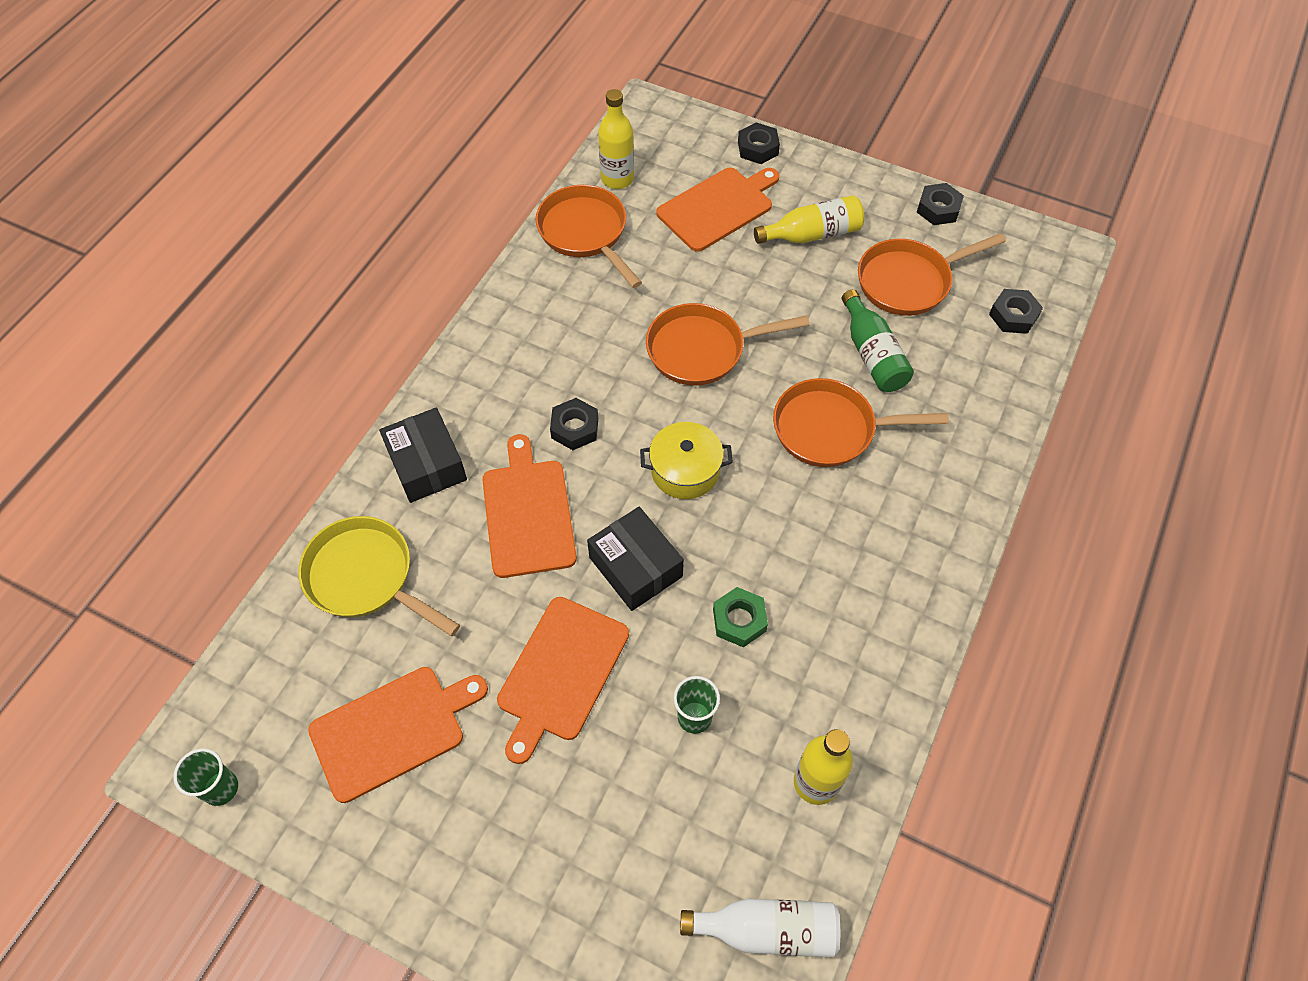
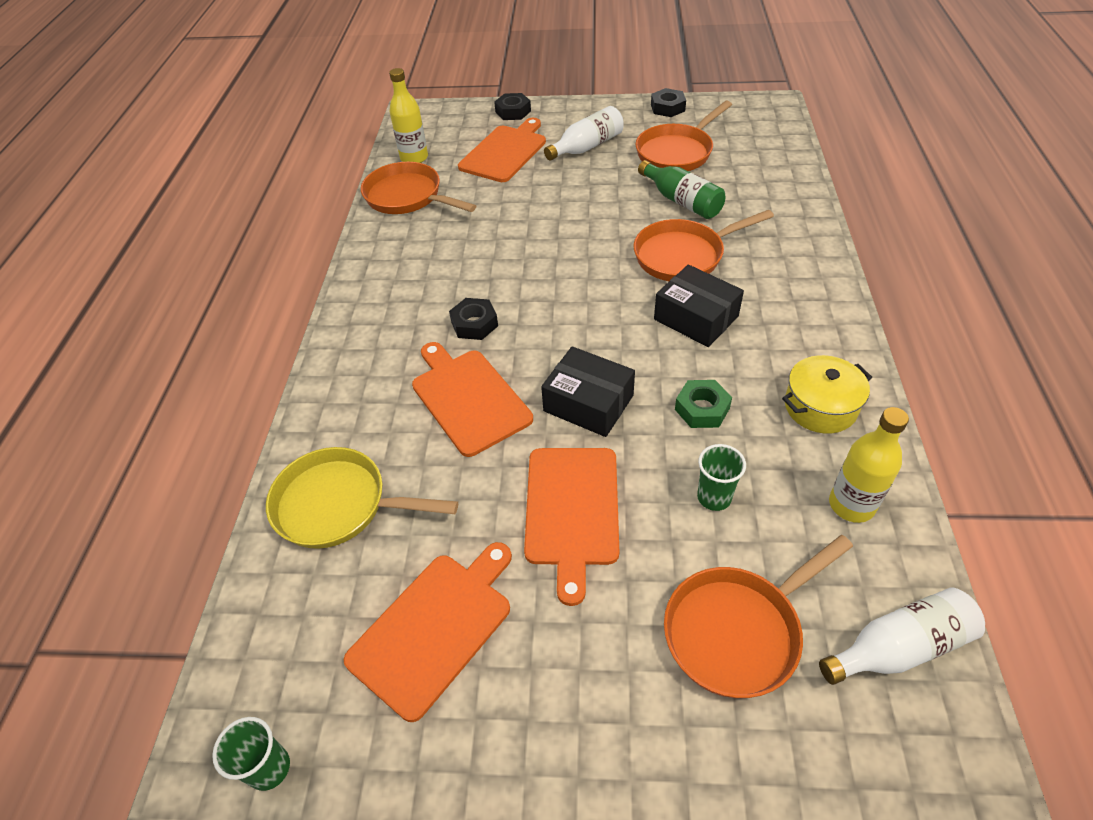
camera: 20 degrees left, 10 degrees down
black box [379,408,467,503] -> black box moved to [654,265,744,347]
yellow pot [640,422,733,499] -> yellow pot moved to [782,355,872,433]
orange pan [646,303,810,386] -> orange pan moved to [664,535,853,698]
yellow bottle [754,195,864,244] -> white bottle [544,106,624,161]
black nut [989,289,1043,334] -> none

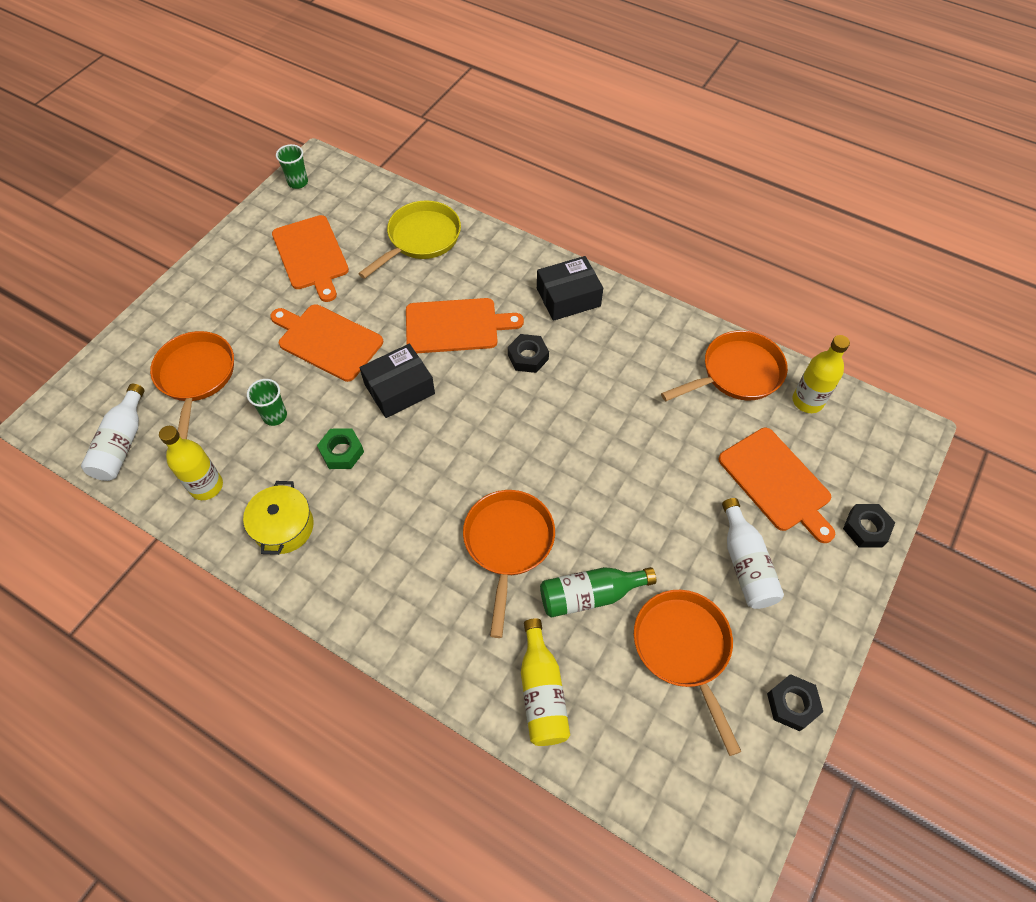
camera: 115 degrees right, 10 degrees up
black box [654,265,744,347] -> black box moved to [537,256,603,321]
none -> yellow bottle [521,618,570,746]

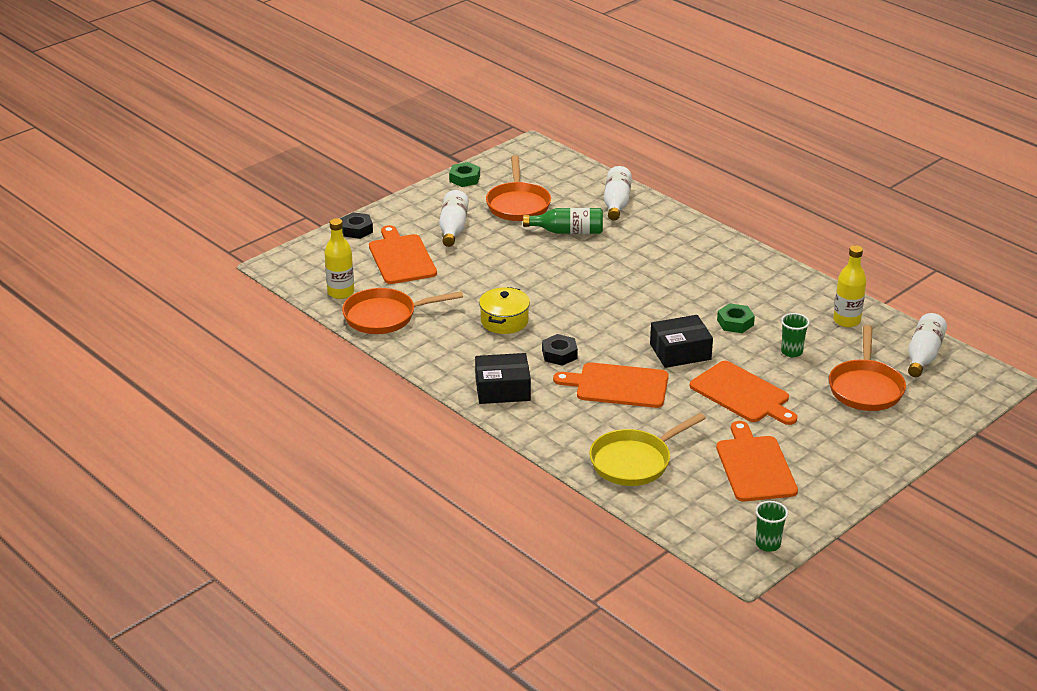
camera: 165 degrees left, 25 degrees down
yellow pot [243,481,314,555] -> yellow pot moved to [479,287,530,334]
orange pan [463,490,555,638] -> none
yellow bottle [521,618,570,746] -> white bottle [604,166,632,221]
black nut [767,674,823,731] -> green nut [449,162,480,187]

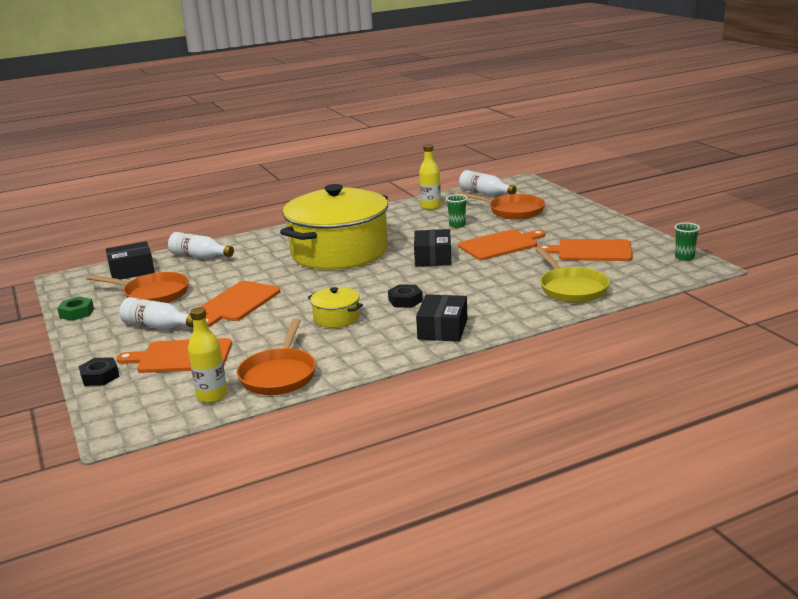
camera: 70 degrees left, 10 degrees down
green bottle [523,208,603,234] -> none
orange cutting board [553,362,668,408] -> orange cutting board moved to [200,281,280,327]
green nut [717,303,755,333] -> none
none -> black box [106,241,155,280]
none -> yellow pot [280,184,388,270]

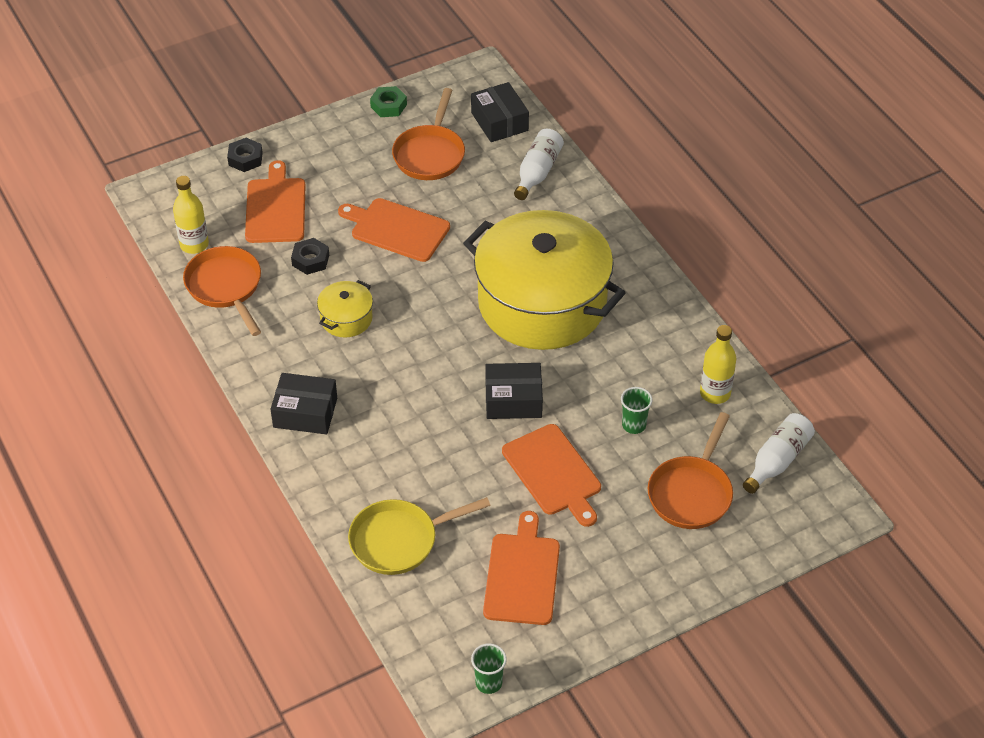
camera: 85 degrees right, 25 degrees up
white bottle [119,297,193,330] -> none
orange pan [237,318,316,395] -> orange pan turned 60 degrees clockwise [183,246,261,336]
black nut [388,284,423,308] -> black nut moved to [291,238,329,275]

